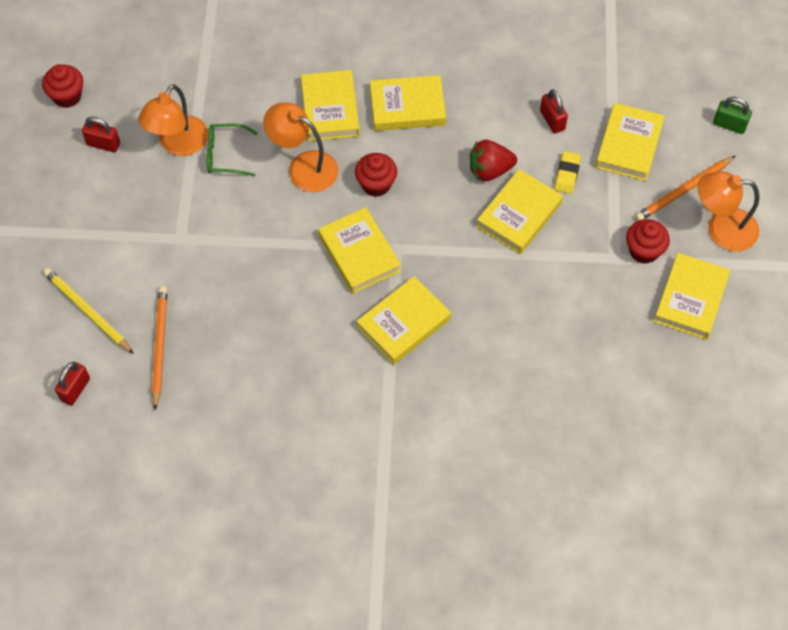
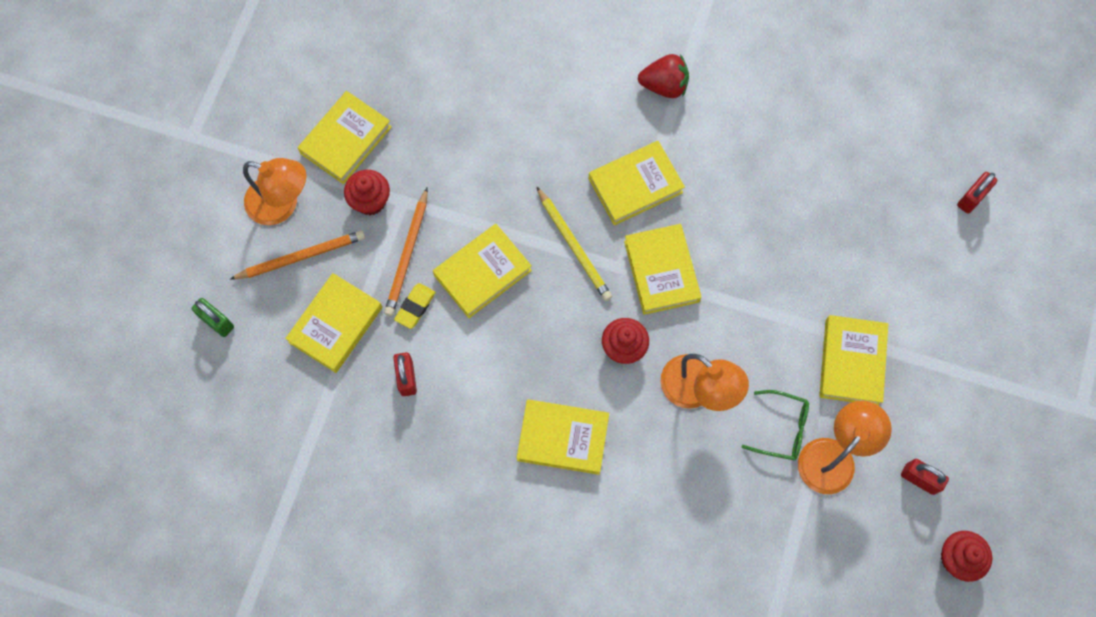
camera: 165 degrees left, 10 degrees up
yellow pencil [43,268,134,354] -> yellow pencil moved to [536,186,612,301]
orange pencil [152,286,168,410] -> orange pencil moved to [384,188,428,316]
yellow book [301,70,360,141] -> yellow book moved to [819,315,888,406]
red strawberry [470,140,517,181] -> red strawberry moved to [638,54,689,98]

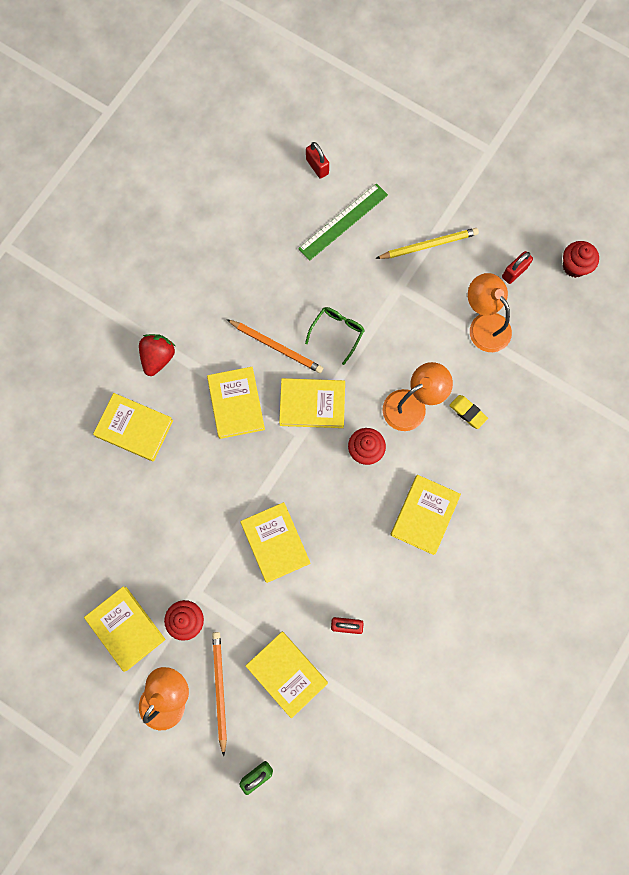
camera: 75 degrees left, 5 degrees up
orange pencil [384,188,428,316] -> orange pencil moved to [227,319,323,373]
yellow eraser [394,283,436,329] -> yellow eraser moved to [449,395,488,429]
yellow pencil [536,186,612,301] -> yellow pencil moved to [376,228,479,259]
green glasses [742,390,809,461] -> green glasses moved to [305,307,365,365]
yellow book [819,315,888,406] -> yellow book moved to [93,393,173,462]
none -> green ruler [298,183,388,261]

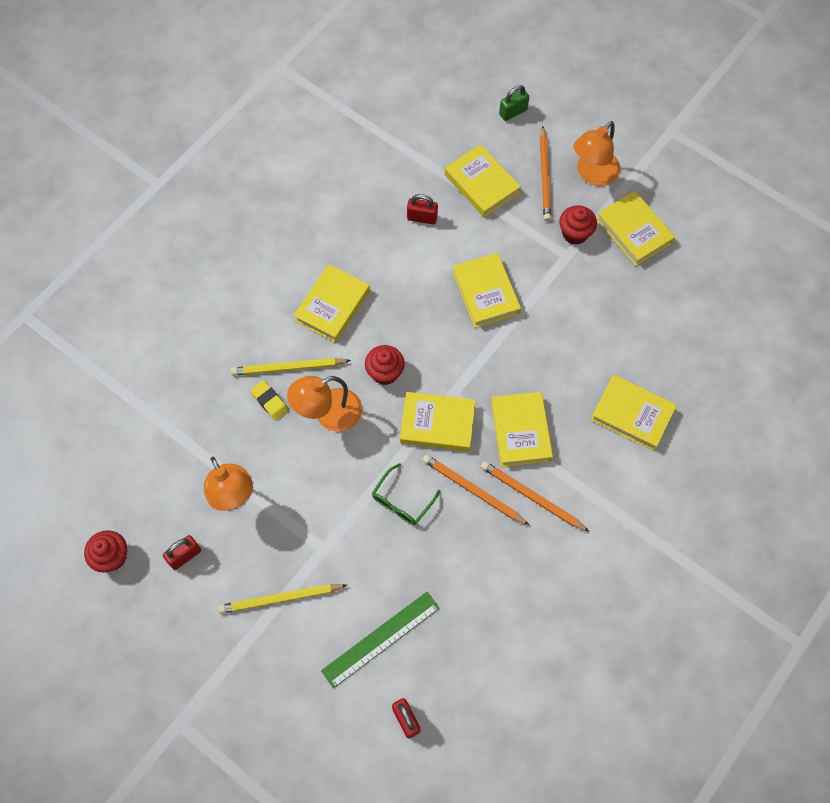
camera: 175 degrees left, 10 degrees down
red strawberry [139,334,175,376] -> none
none -> yellow pencil [231,358,351,376]
none -> orange pencil [481,461,590,532]

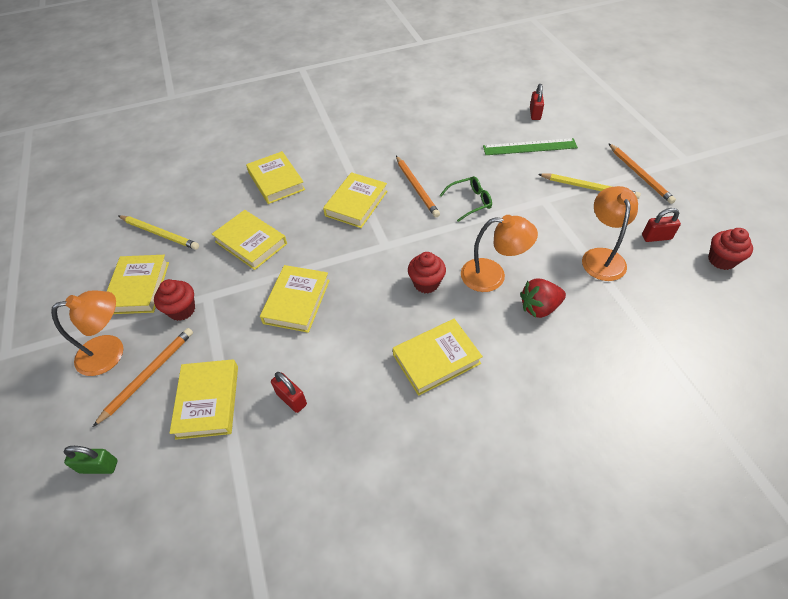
camera: 145 degrees left, 15 degrees down
yellow pencil [231,358,351,376] -> yellow pencil moved to [118,215,199,250]
yellow eraser [250,380,289,421] -> red strawberry [520,278,566,318]
yellow book [400,392,476,451] -> yellow book moved to [212,210,287,270]
orange pencil [481,461,590,532] -> orange pencil moved to [609,144,676,204]

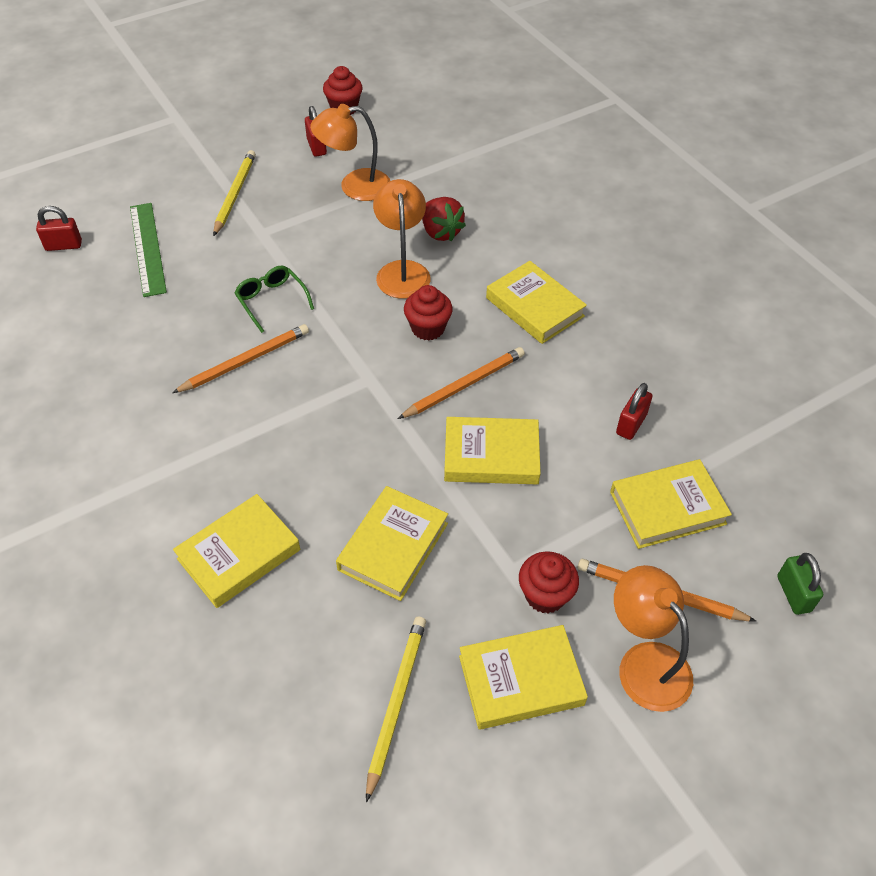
camera: 105 degrees left, 0 degrees up
yellow book [323,172,387,228] -> none
orange pencil [609,144,676,204] -> orange pencil moved to [398,347,525,419]

